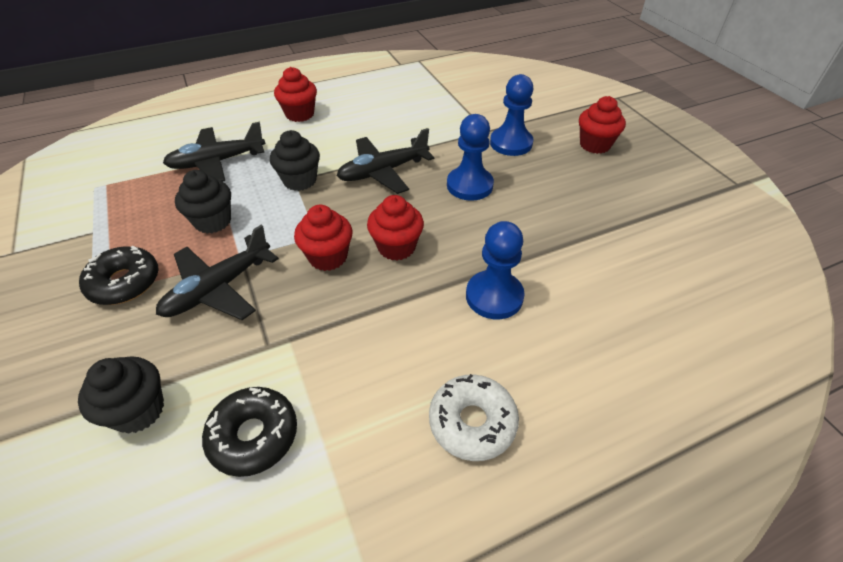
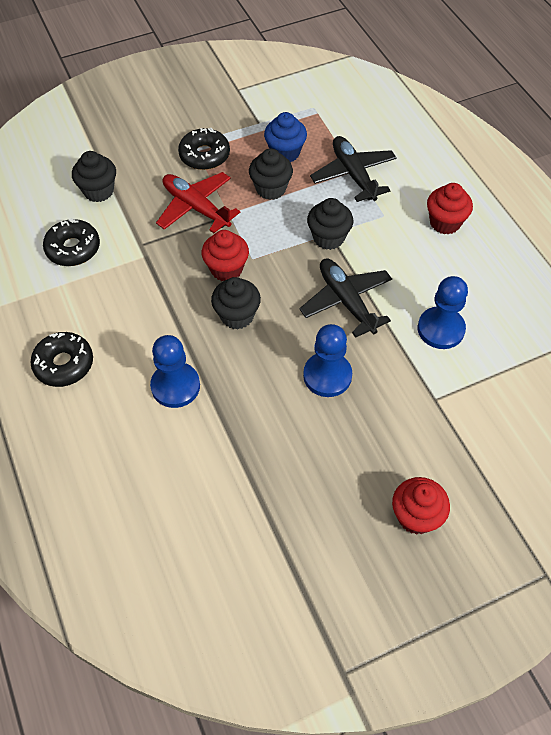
camera: 90 degrees right, 10 degrees up
black plane [156,225,279,320] -> red plane [156,172,240,233]
red cupcake [367,195,424,261] -> black cupcake [211,277,261,329]
white donut [429,374,519,461] -> black donut [30,332,93,387]
blue pawn [490,74,533,156] -> blue pawn moved to [418,276,468,349]
none -> blue cupcake [264,112,307,162]

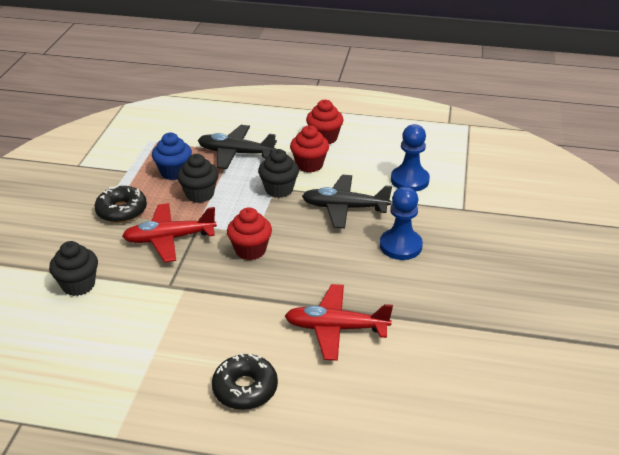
camera: 55 degrees left, 20 degrees down
black donut [43,218,100,266] -> none
blue pawn [150,335,200,408] -> red plane [285,284,393,361]
black cupcake [211,277,261,329] -> none
red cupcake [392,477,450,535] -> red cupcake moved to [290,125,329,173]

